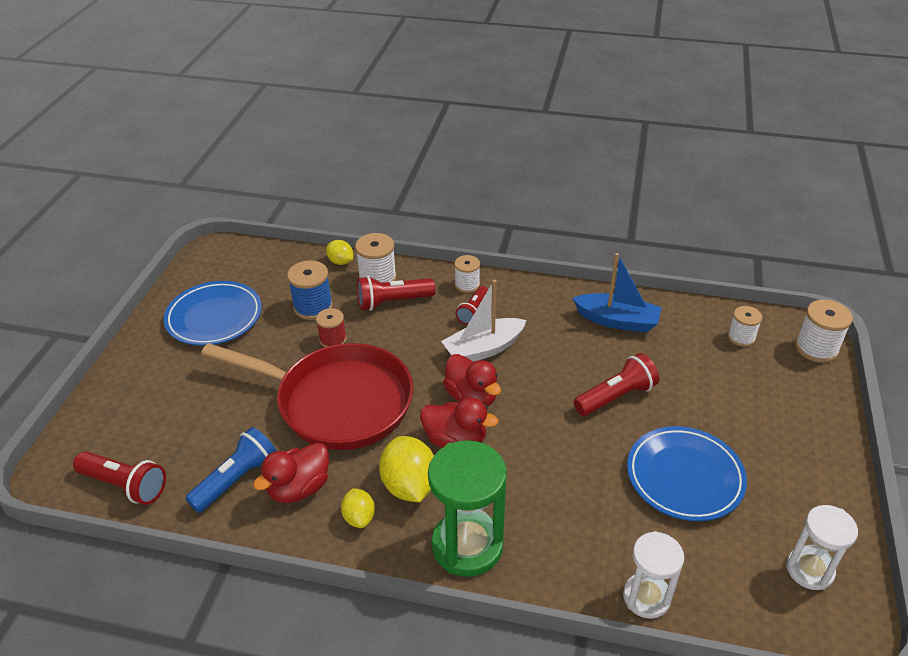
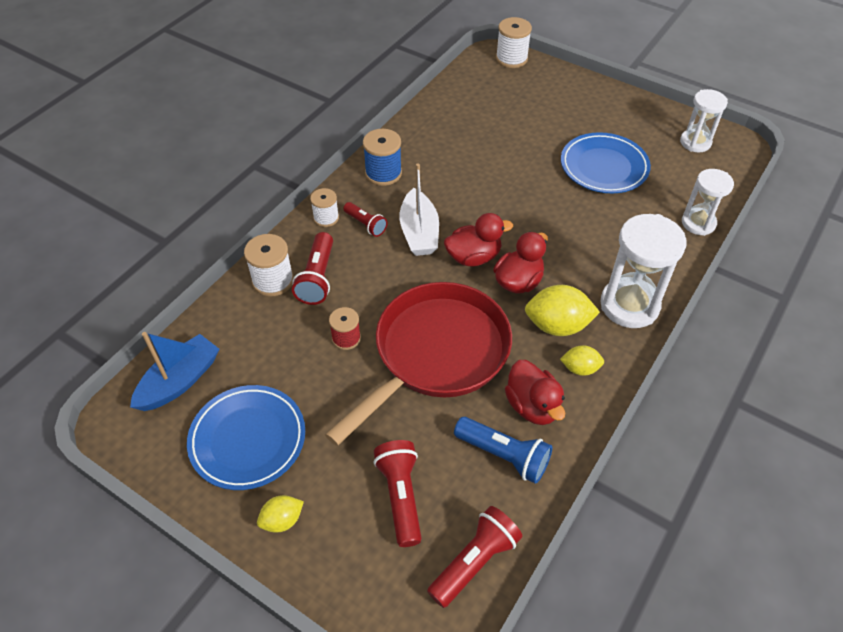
camera: 70 degrees left, 10 degrees up
blue flashlight [185,427,276,513] -> blue flashlight turned 150 degrees clockwise [454,417,552,484]
blue spool [287,260,333,320] -> blue spool moved to [363,129,402,186]
yellow lemon [326,240,353,265] -> yellow lemon moved to [257,495,304,533]
green hourglass [428,440,507,577] -> white hourglass [600,214,687,328]
blue boat [572,253,662,333] -> blue boat moved to [130,332,220,411]
red flashlight [574,353,659,416] -> red flashlight moved to [374,440,422,547]
white spool [728,306,762,347] -> none

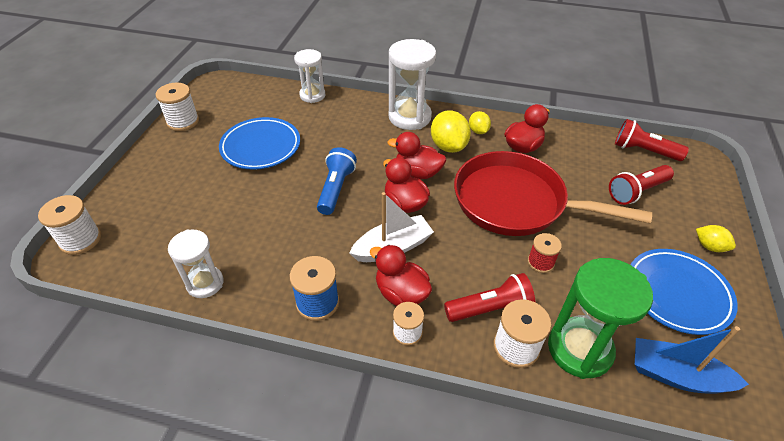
camera: 110 degrees left, 5 degrees down
red flashlight [343,202,387,237] -> red duck [370,245,432,306]
blue flashlight [454,417,552,484] -> blue flashlight moved to [317,147,357,215]
white hourglass [680,89,728,152] -> white hourglass moved to [168,230,224,298]
none -> white spool [156,83,199,131]
none -> green hourglass [548,258,653,379]

